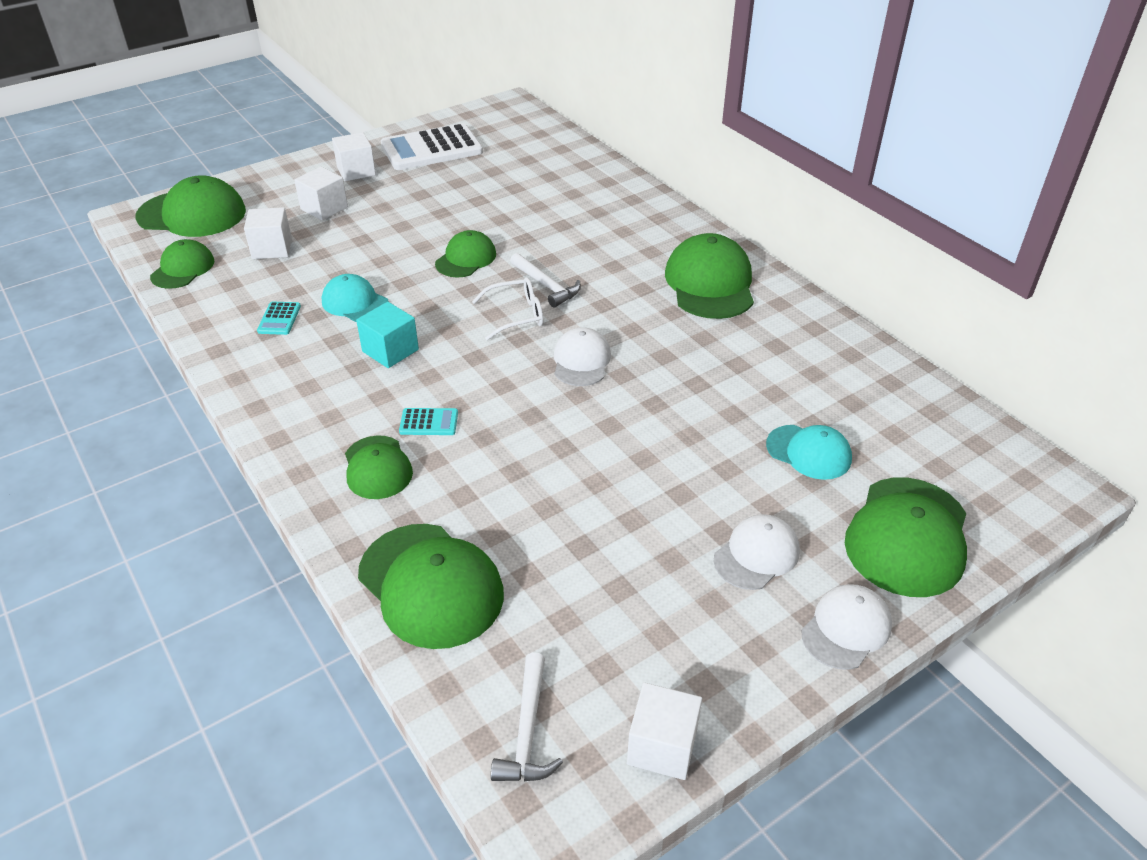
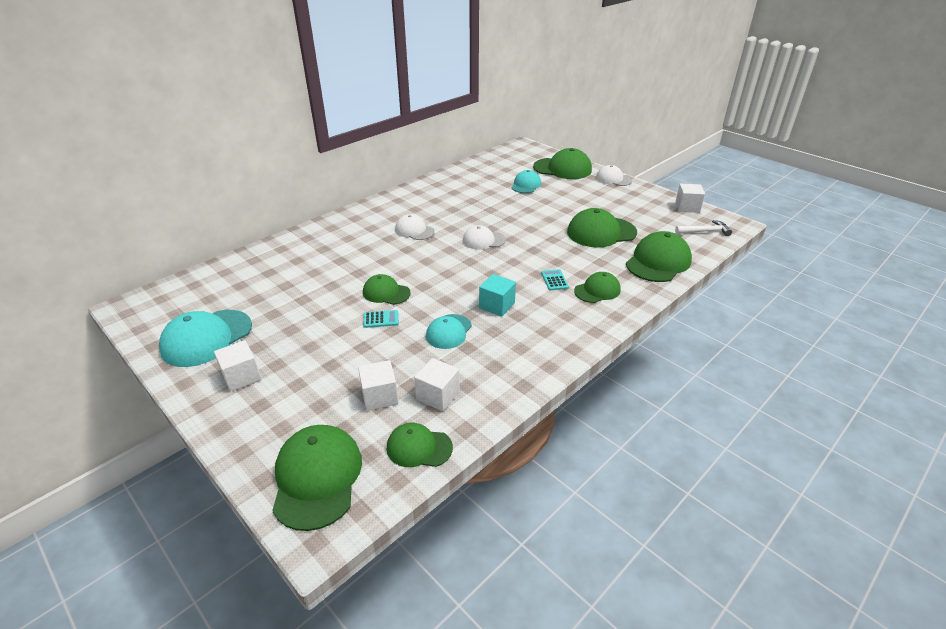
camera: 100 degrees left, 5 degrees down
turquoise calculator [257,301,301,335] -> turquoise calculator moved to [363,310,399,328]
white cube [294,167,348,220] -> white cube moved to [414,358,460,411]
white calculator [381,123,483,170] -> turquoise cap [159,310,252,367]
white glasses [472,277,543,340] -> none
white hammer [510,253,581,307] -> none
green cap [665,233,754,319] -> green cap moved to [567,208,637,247]
white cap [714,514,800,590] -> white cap moved to [395,214,434,240]

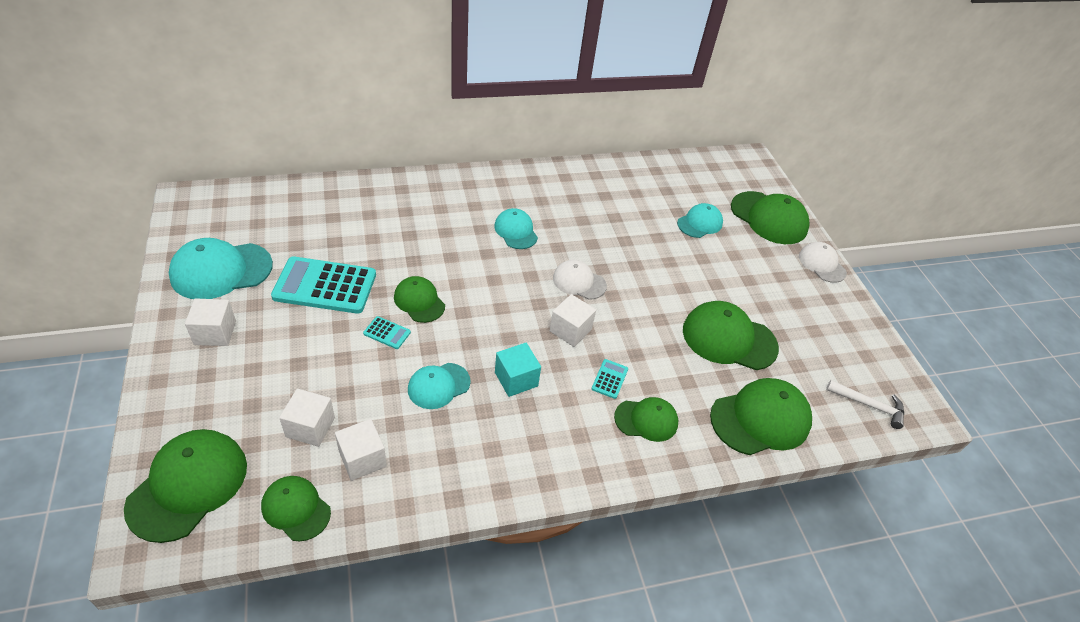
camera: 25 degrees right, 10 degrees up
white cap [395,214,434,240] -> turquoise cap [494,208,538,249]
white cube [675,184,705,213] -> white cube moved to [550,294,596,347]
none -> turquoise calculator [271,256,376,314]

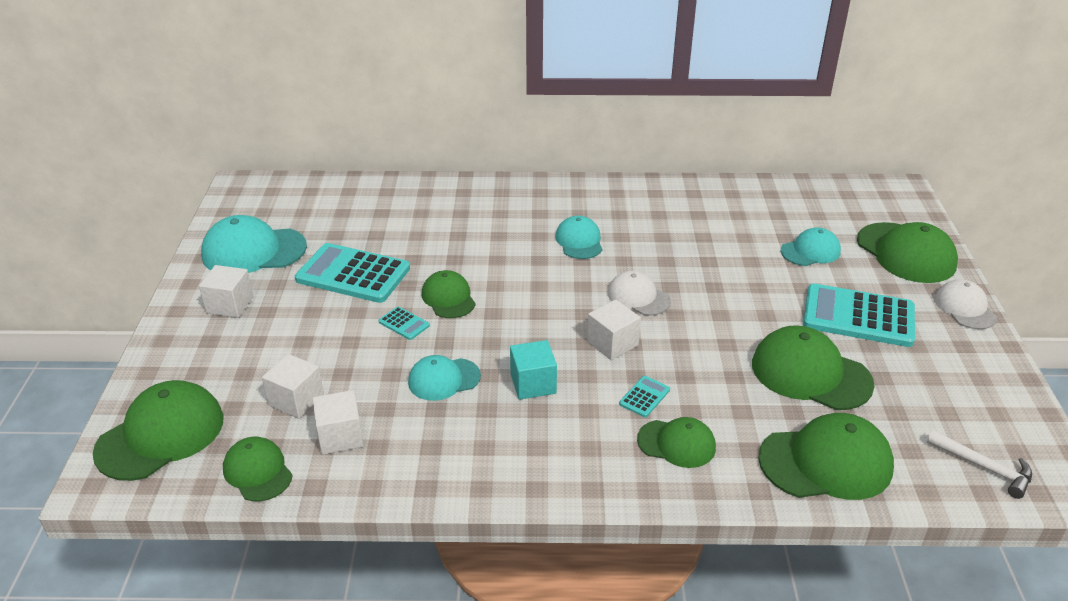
camera: 20 degrees right, 10 degrees down
none -> turquoise calculator [803,283,915,347]

